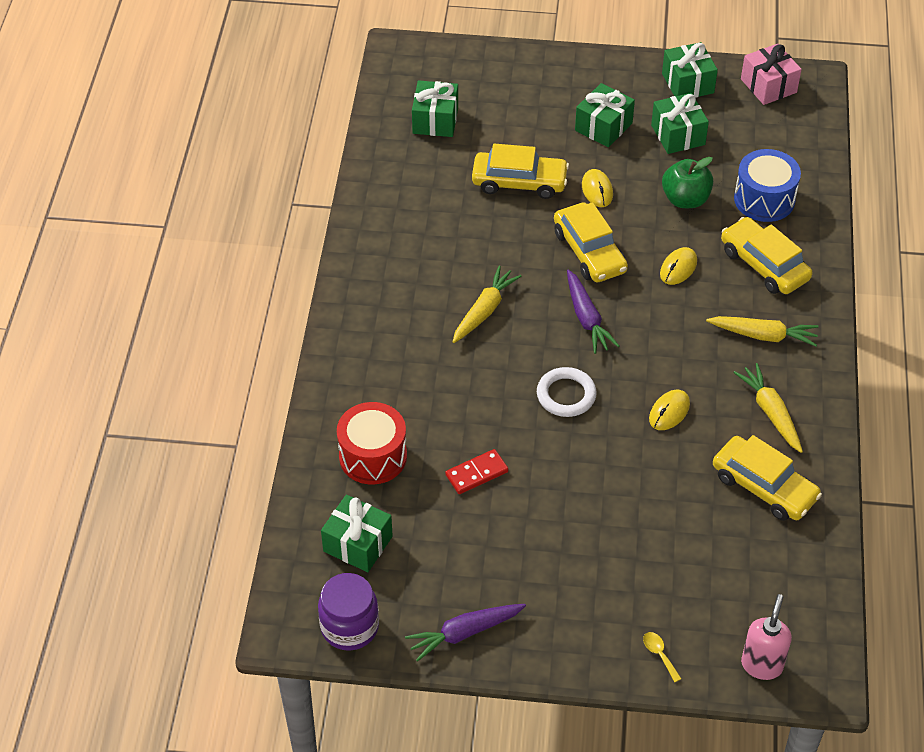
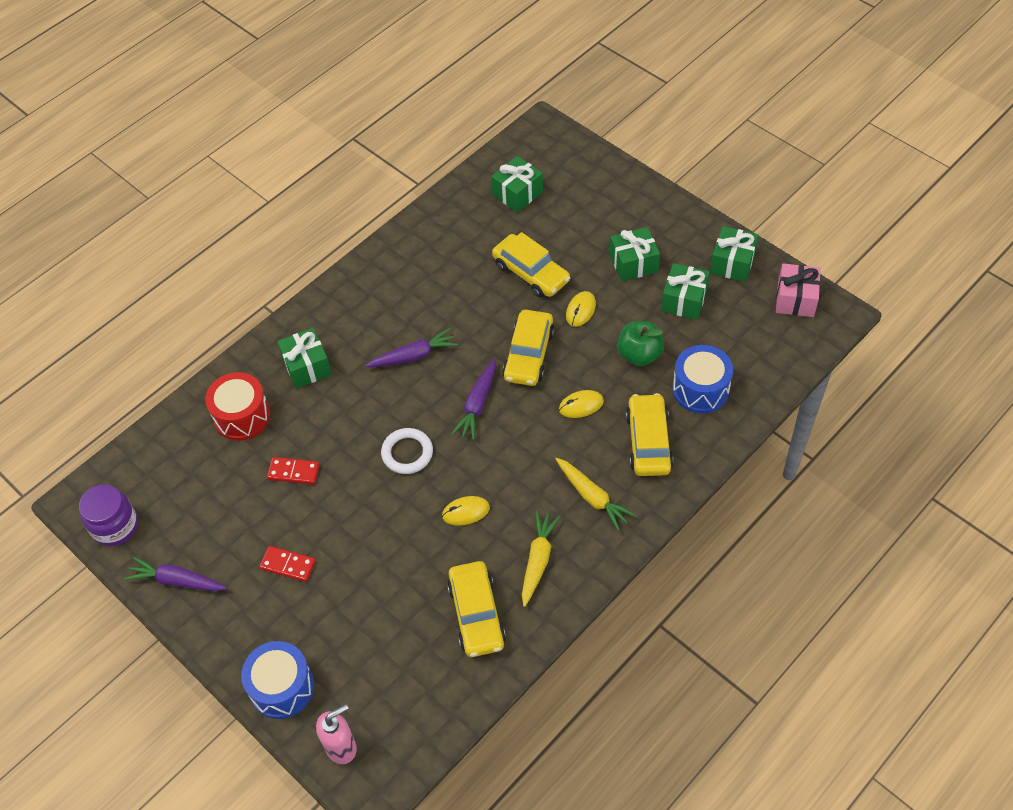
camera: 40 degrees right, 5 degrees up
green gift [321,495,393,572] -> green gift moved to [277,328,332,389]
yellow carrot [453,266,522,343] -> purple carrot [365,328,458,367]
yellow spoon [643,632,682,682] -> blue drum [241,641,314,719]
none -> red domino [259,546,316,582]

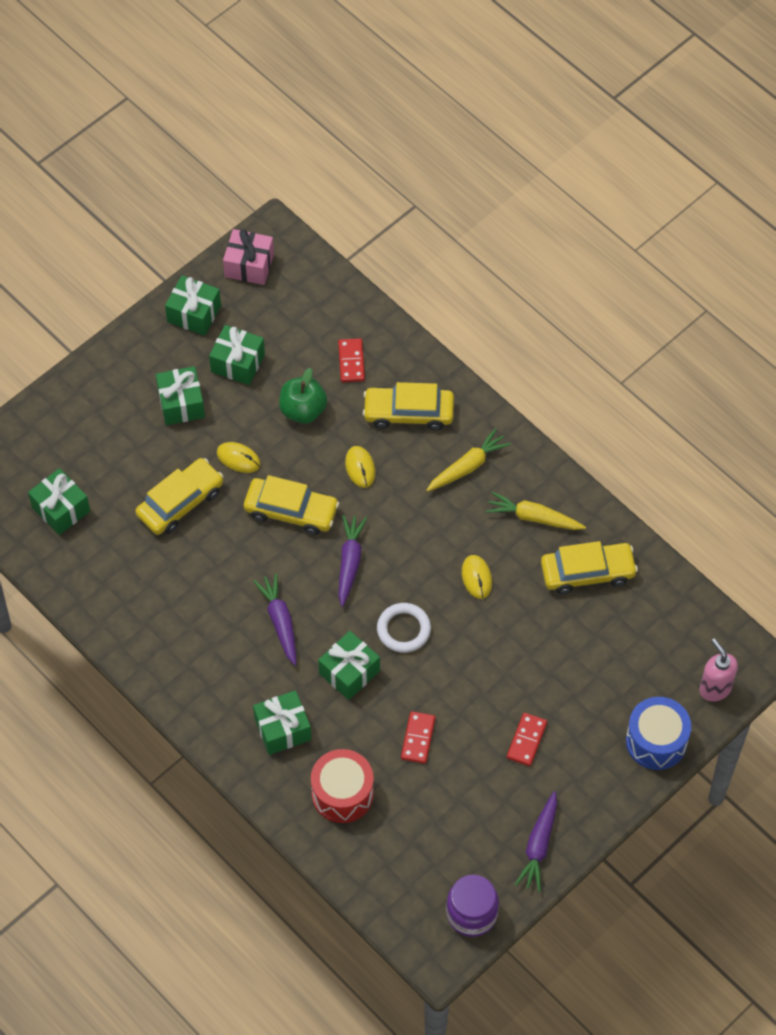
camera: 90 degrees left, 5 degrees up
purple carrot [451,359,496,440] -> purple carrot turned 105 degrees counterclockwise [338,515,367,607]
blue drum [672,345,733,413] -> red domino [338,338,365,382]
none -> green gift [318,631,380,700]

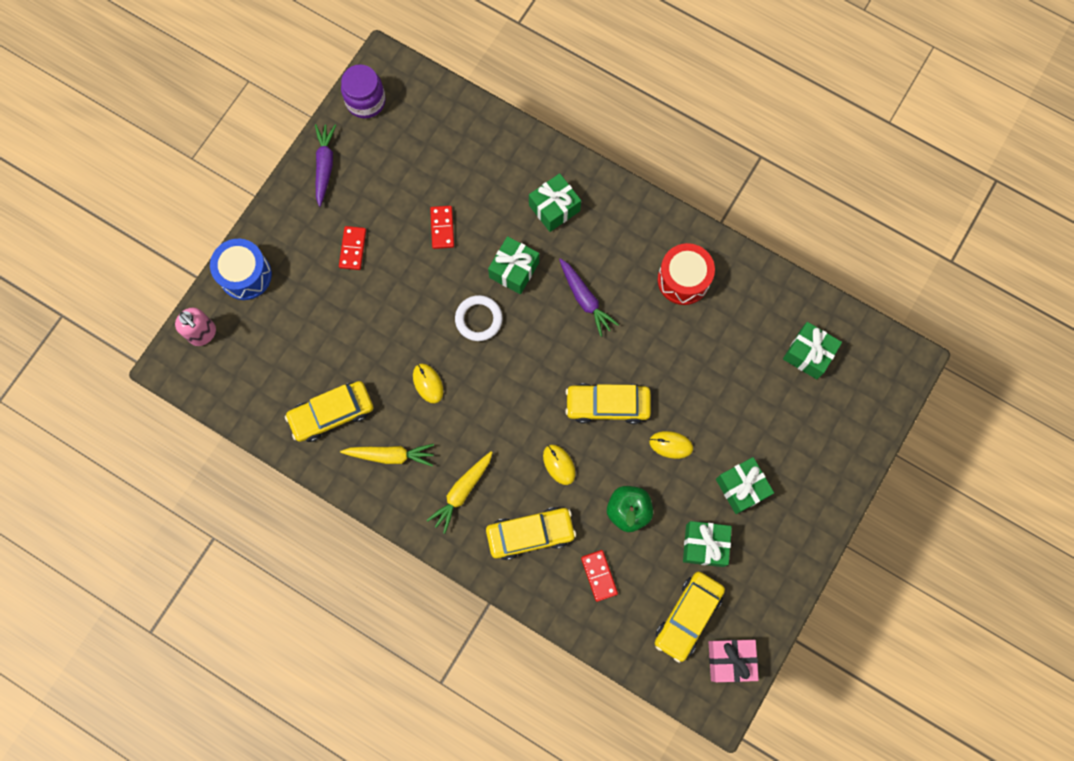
camera: 165 degrees right, 15 degrees up
yellow car [135,458,223,535] -> yellow car moved to [655,572,725,663]
green gift [165,276,221,336] -> none
red drum [311,749,374,823] -> red drum moved to [658,243,715,305]
purple carrot [338,515,367,607] -> none

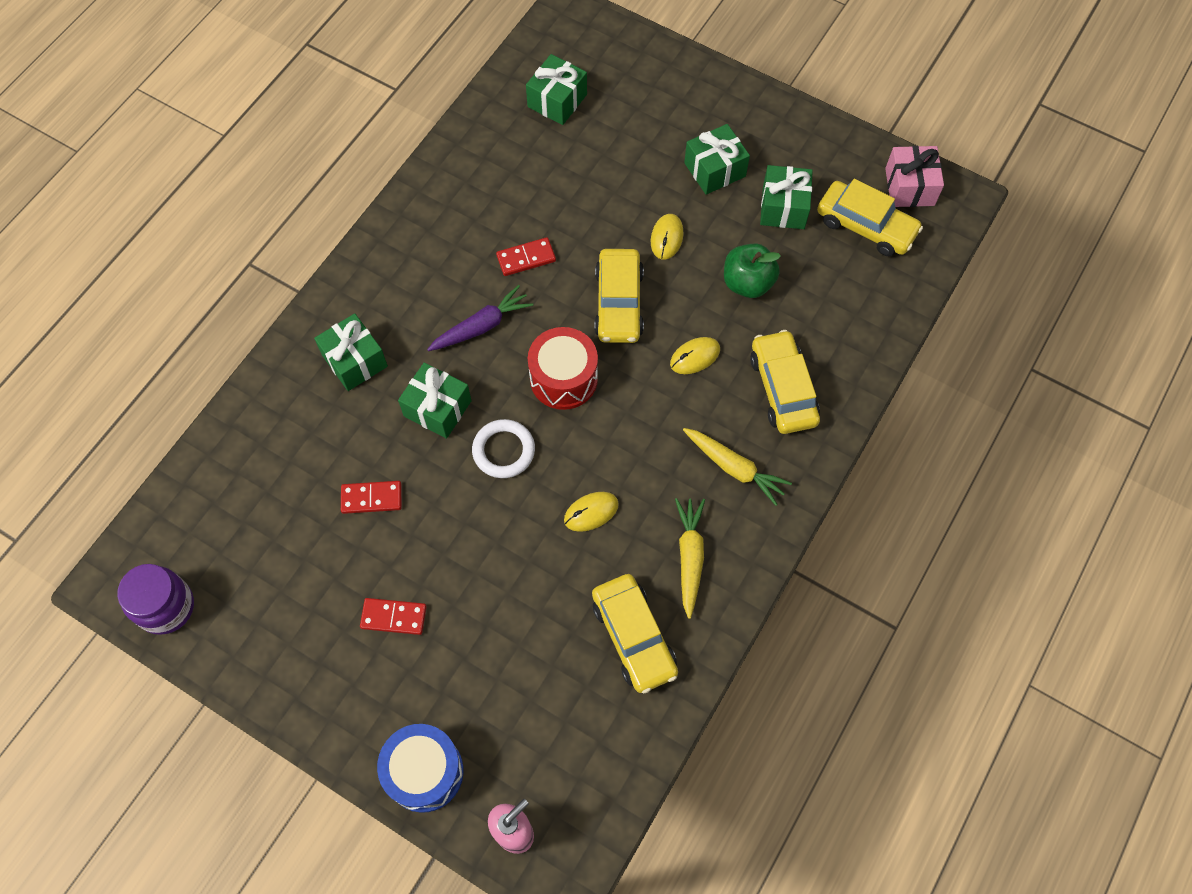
camera: 90 degrees left, 10 degrees down
purple carrot [315,124,336,207] -> none
red domino [581,550,618,602] -> red domino moved to [496,237,556,276]
red drum [658,243,715,305] -> red drum moved to [528,327,598,410]

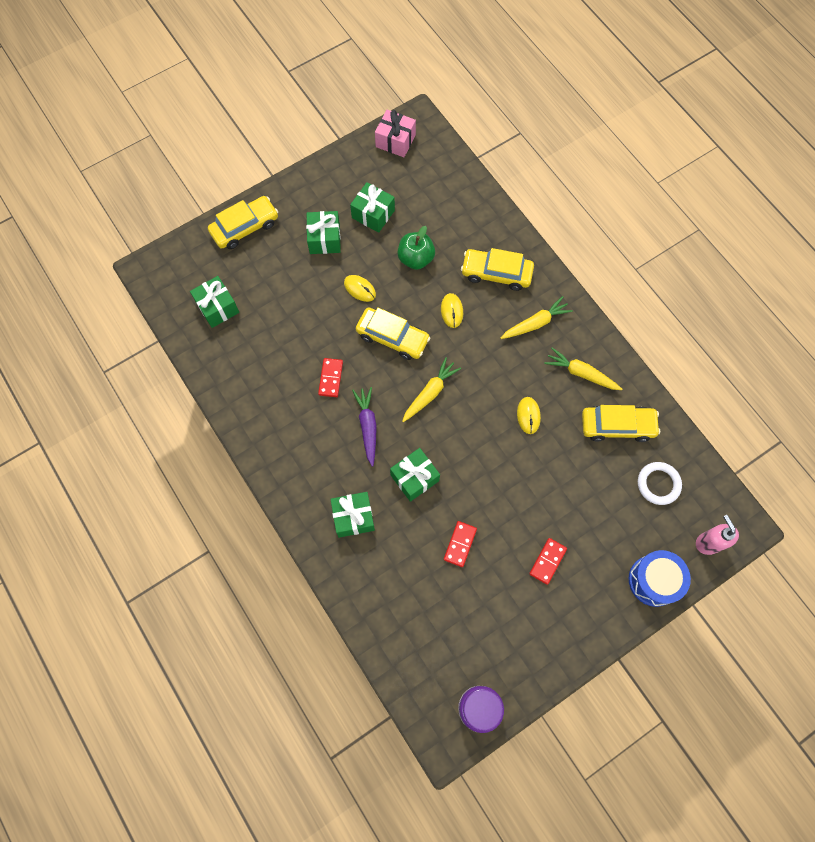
camera: 65 degrees left, 5 degrees up
white ring [472,419,535,478] -> white ring moved to [638,462,682,505]
red drum [528,327,598,410] -> yellow carrot [402,357,461,422]
yellow car [817,179,923,256] -> yellow car moved to [208,196,278,249]

